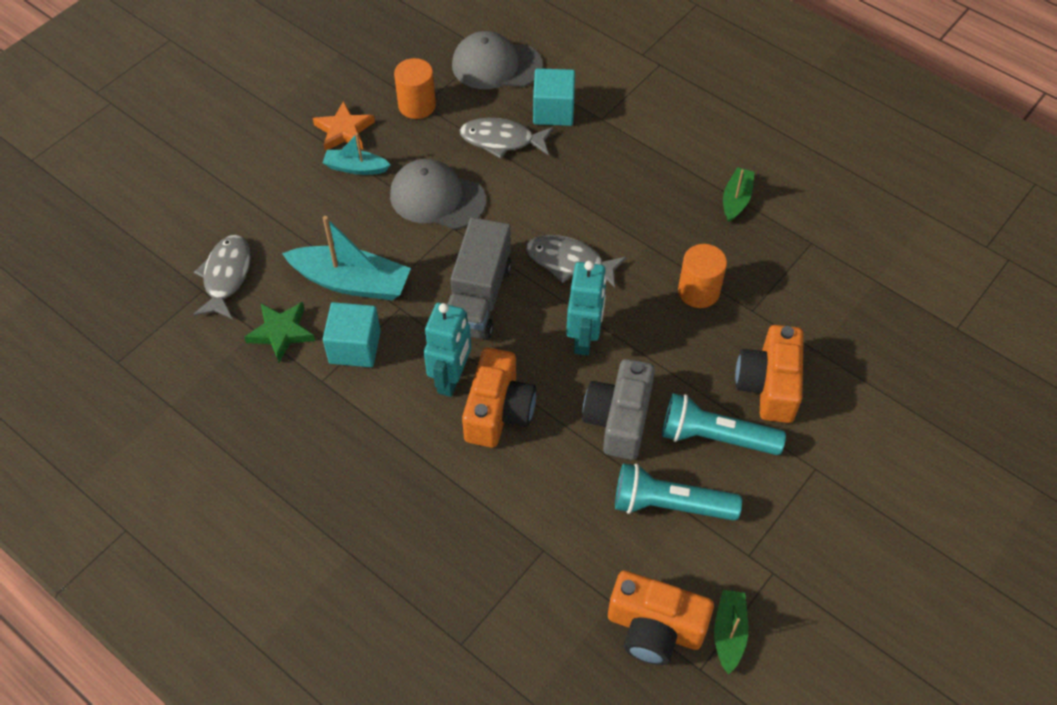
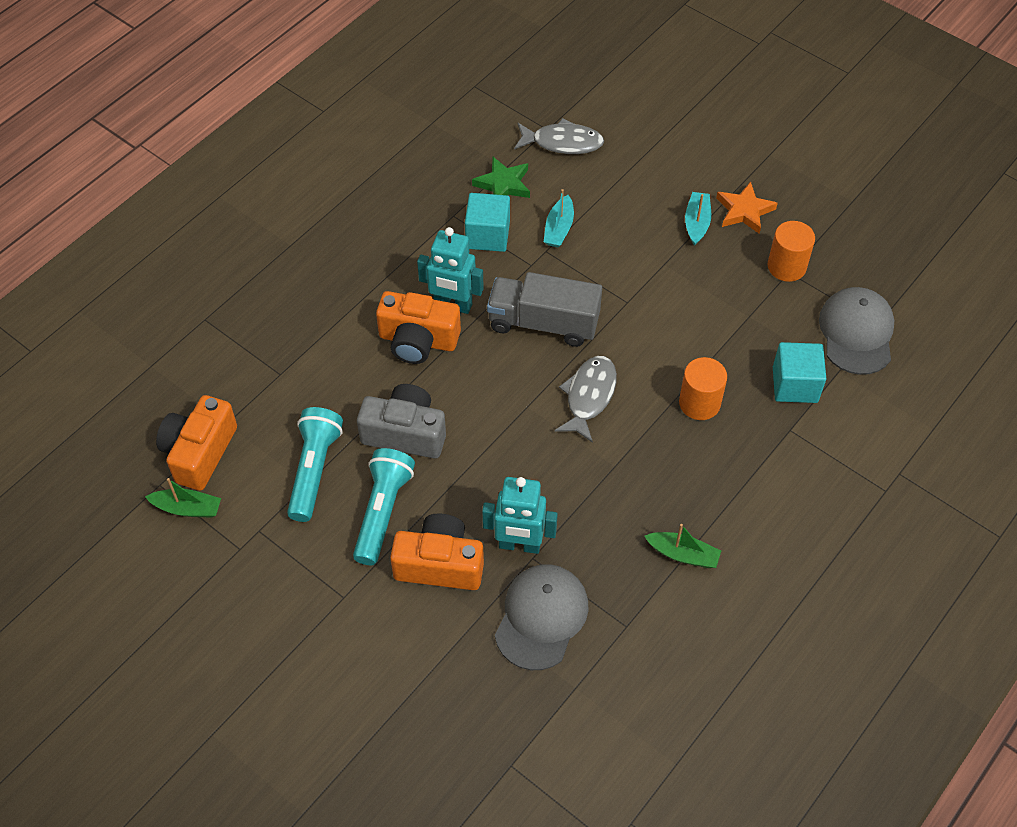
camera: 90 degrees right, 0 degrees up
turquoise boat [282,216,411,300] -> turquoise boat [544,189,574,248], size x0.56
grey cap [390,159,486,229] -> grey cap moved to [495,564,589,670]
grey fish [460,118,554,159] -> none
turquoise robot [566,261,607,356] -> turquoise robot moved to [482,477,558,554]
orange cylinder [678,244,727,308] -> orange cylinder moved to [679,357,727,420]

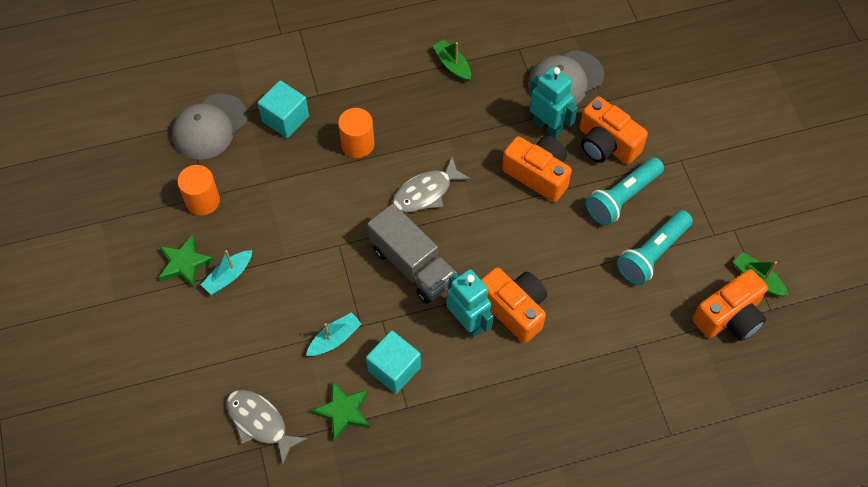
camera: 145 degrees left, 5 degrees up
grey camera [357,384,446,459] -> none
orange star [716,182,778,234] -> green star [159,234,214,288]
none -> orange camera [502,136,572,202]

